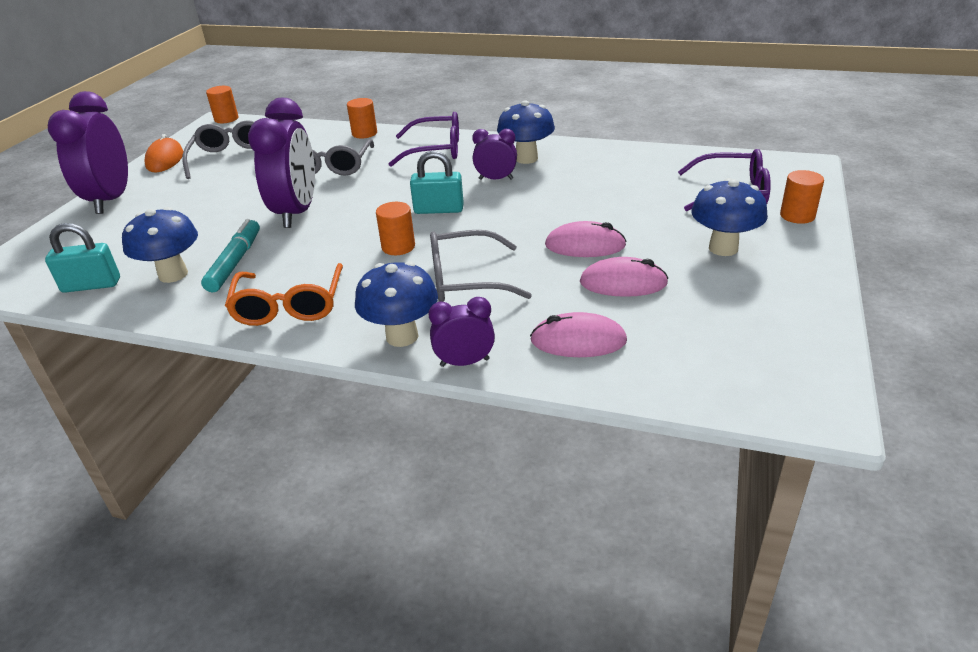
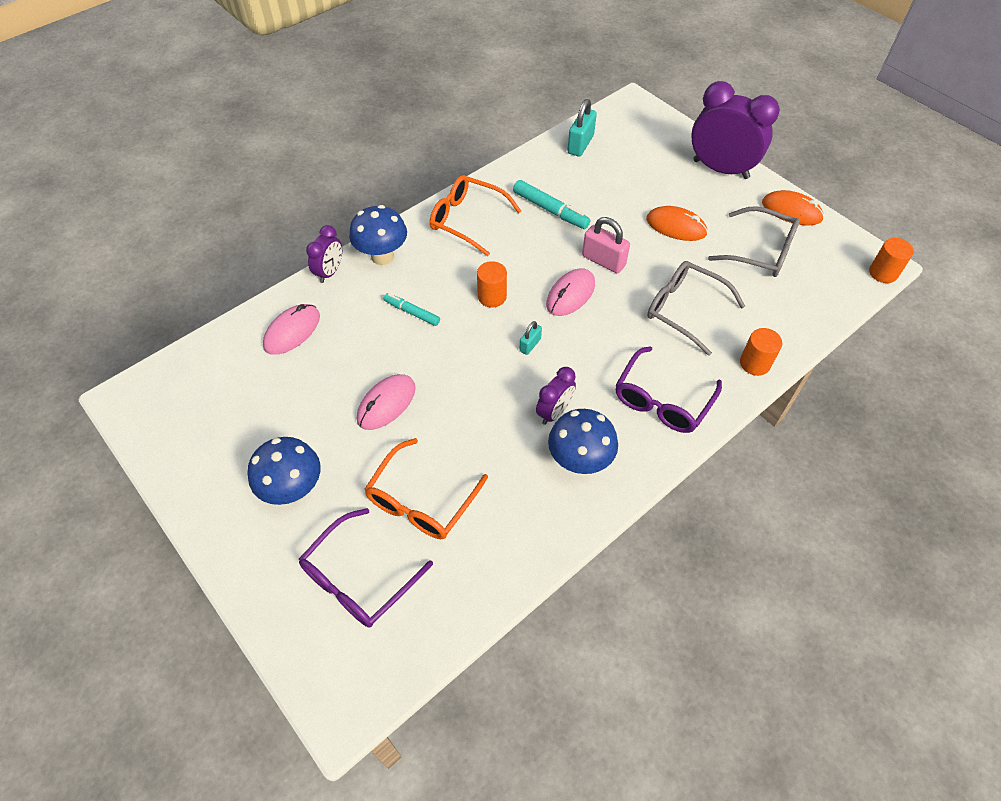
camera: 120 degrees right, 20 degrees up
blue mushroom [122,207,198,283] -> none
purple clock [248,98,315,228] -> pink padlock [582,217,630,273]
turquoise padlock [410,151,464,214] -> turquoise padlock [520,321,542,355], size x0.56
grey glasses [430,230,532,302] -> turquoise marker [384,293,440,326]
pink mouse [580,257,668,297] -> pink mouse moved to [546,268,595,316]
orange cylinder [780,170,824,224] -> none
none -> orange glasses [365,438,488,539]
none -> orange mouse [646,206,708,241]

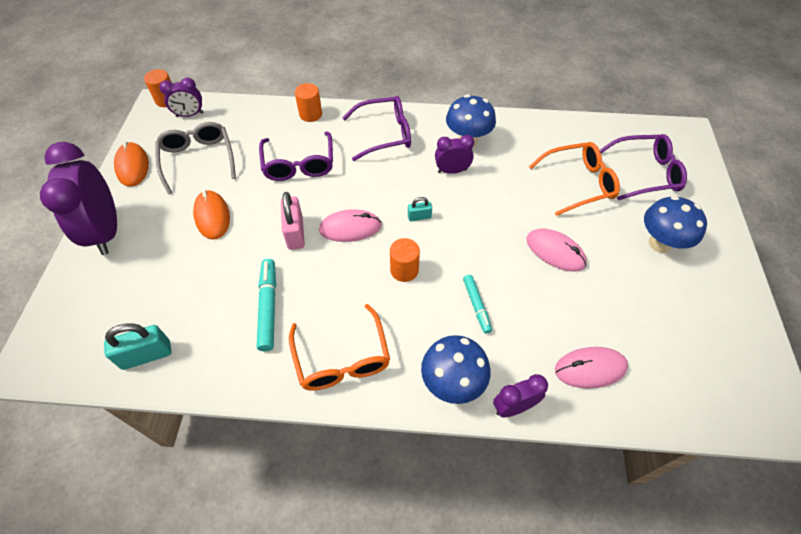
camera: 135 degrees left, 0 degrees up
pink mouse [357,374,416,430] -> pink mouse turned 45 degrees clockwise [526,228,587,272]
grey glasses [647,261,745,356] -> purple glasses [259,132,333,181]
none -> purple clock [159,77,204,117]

